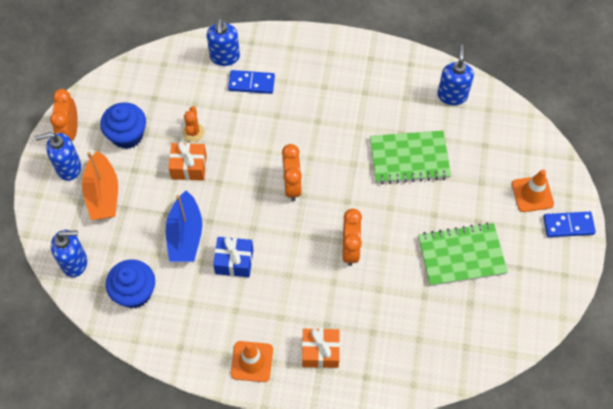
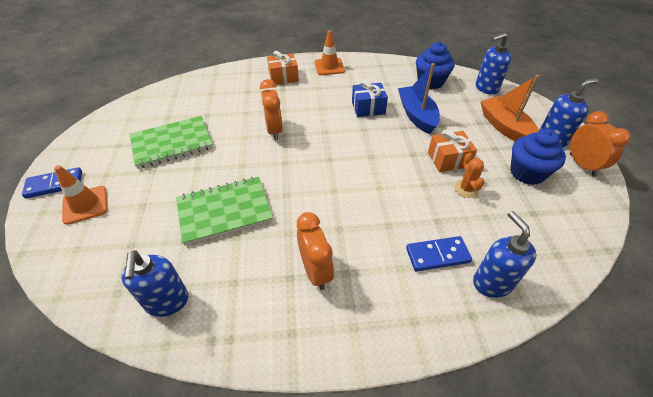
camera: 165 degrees right, 15 degrees down
orange clock [282,144,302,201] -> orange clock moved to [297,212,334,290]

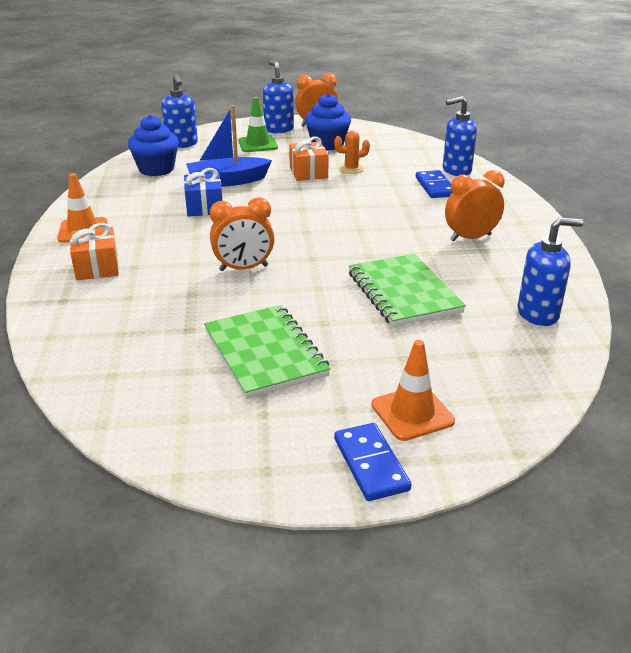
camera: 90 degrees left, 15 degrees down
orange boat [480,75,539,142] -> green traffic cone [238,97,278,152]

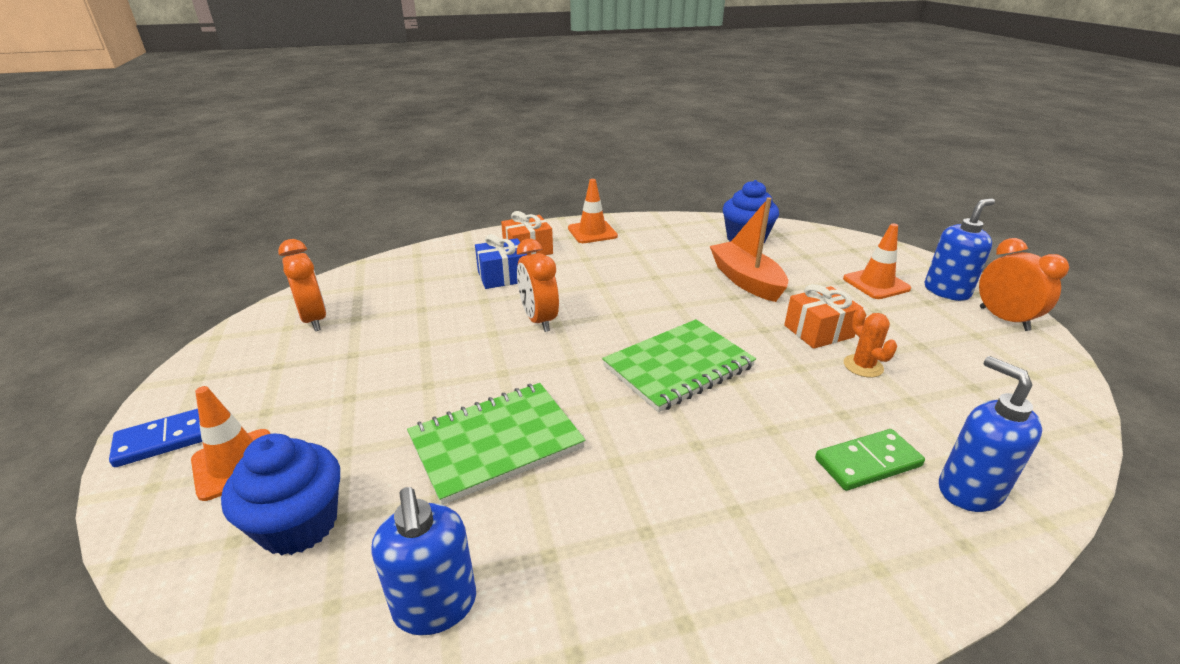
camera: 80 degrees right, 0 degrees up
blue soap dispenser [161,75,198,148] -> none
blue gift [184,168,222,216] -> blue gift moved to [475,234,527,289]
blue boat [186,105,272,187] -> orange boat [710,197,788,302]
green notebook [204,305,330,399] -> green notebook moved to [602,319,756,412]
green traffic cone [238,97,278,152] -> orange traffic cone [843,223,911,299]
blue cupcake [305,93,351,151] -> blue cupcake moved to [221,434,340,556]
blue domino [416,170,452,198] -> green domino [815,429,925,491]
orange clock [445,170,504,242] -> orange clock moved to [278,239,326,331]

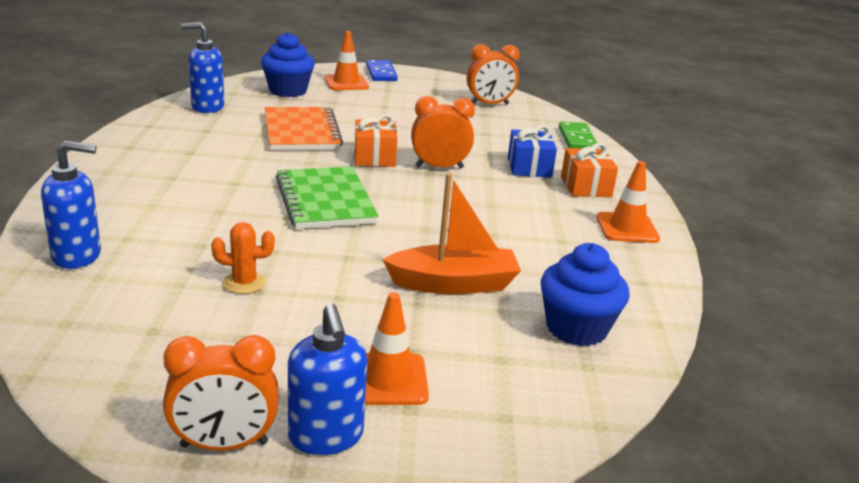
camera: 105 degrees right, 5 degrees down
green notebook [407,383,586,505] -> orange notebook [265,107,343,150]
orange gift [784,284,863,349] -> orange gift moved to [354,114,398,167]
green domino [815,429,925,491] -> green domino moved to [559,122,598,149]

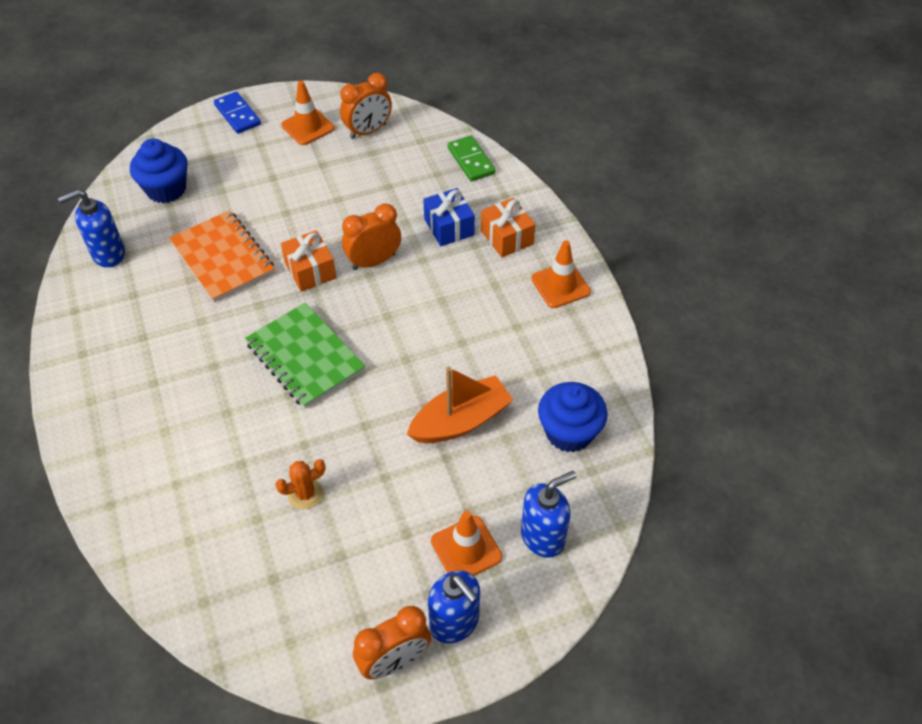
camera: 20 degrees left, 25 degrees up
blue soap dispenser [41,141,101,269] -> blue soap dispenser moved to [521,471,577,558]
orange traffic cone [324,31,369,90] -> orange traffic cone moved to [281,81,334,145]

